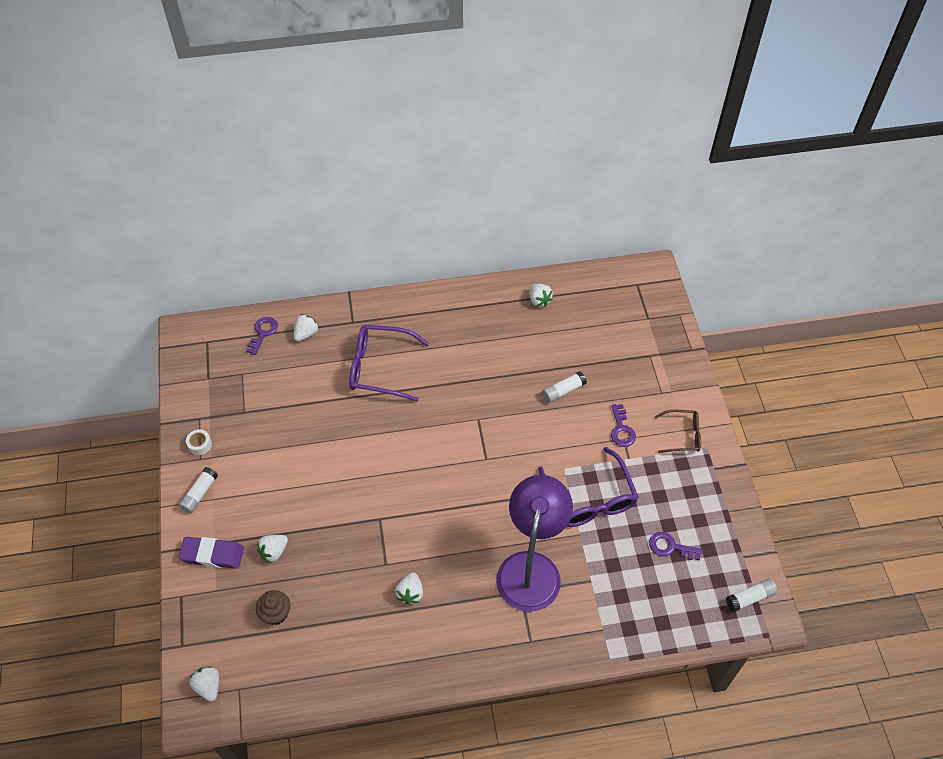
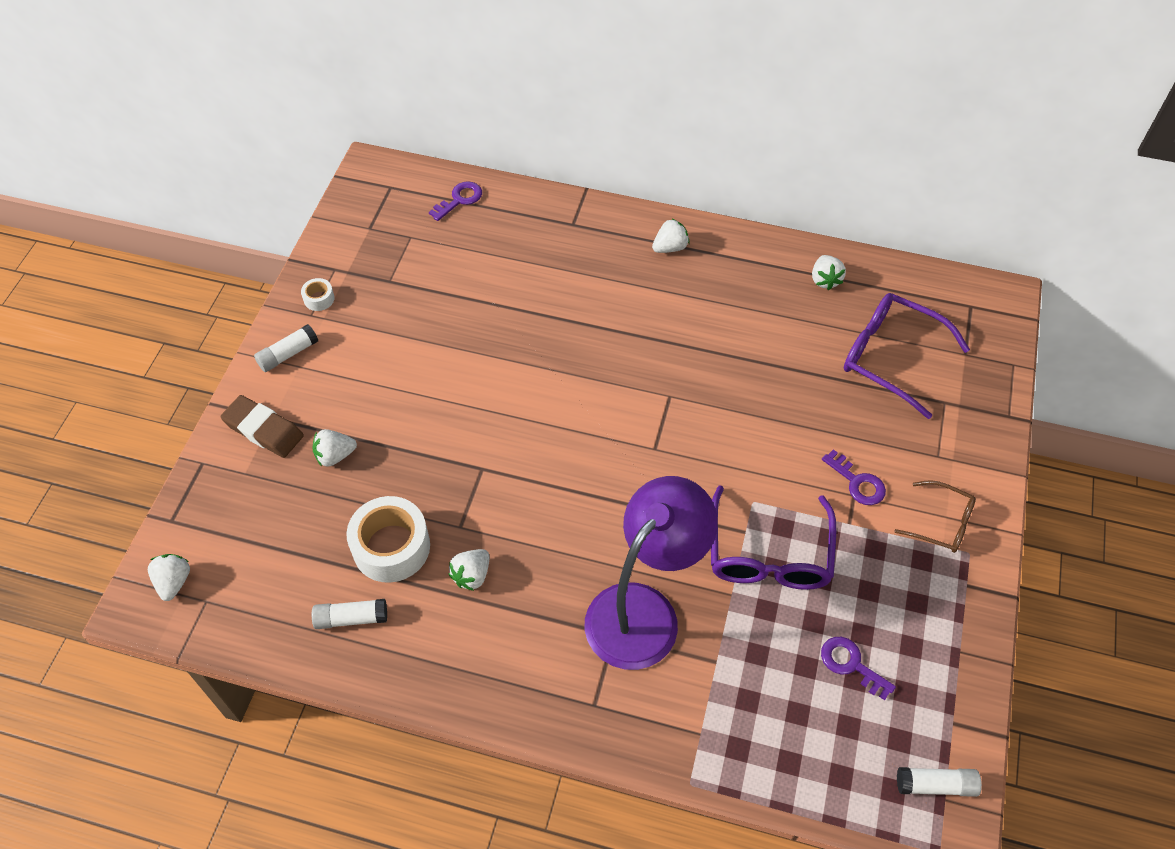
camera: 25 degrees right, 0 degrees up
purple eraser [179,537,244,569] -> brown eraser [220,395,304,458]
brown cupcake [256,590,290,625] -> none
white strawberry [294,314,319,342] -> white strawberry moved to [652,219,690,253]
purple glasses [349,325,429,402] -> purple glasses moved to [843,293,970,419]
white glue stick [542,371,587,403] -> white glue stick moved to [312,599,387,629]
purple key [611,404,636,447] -> purple key turned 60 degrees counterclockwise [822,449,886,505]
none -> white tape [346,496,430,583]

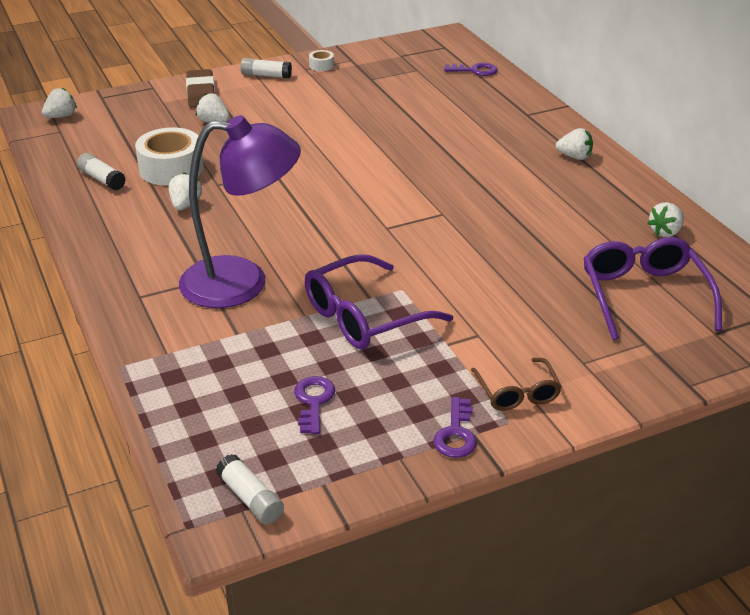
camera: 50 degrees right, 20 degrees down
white strawberry [448,549,489,591] -> white strawberry turned 105 degrees clockwise [169,172,202,210]
purple key [822,449,886,505] -> purple key moved to [433,397,477,458]

